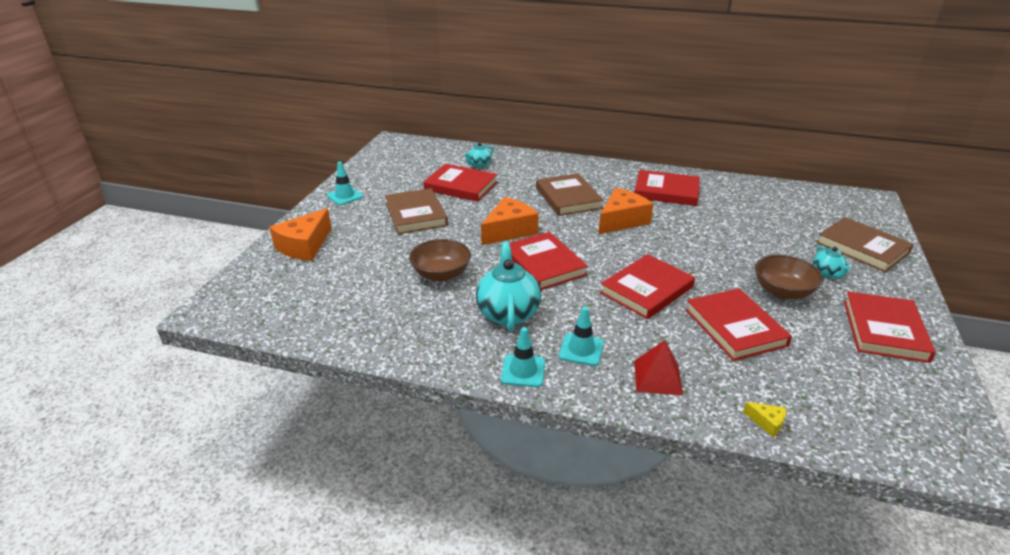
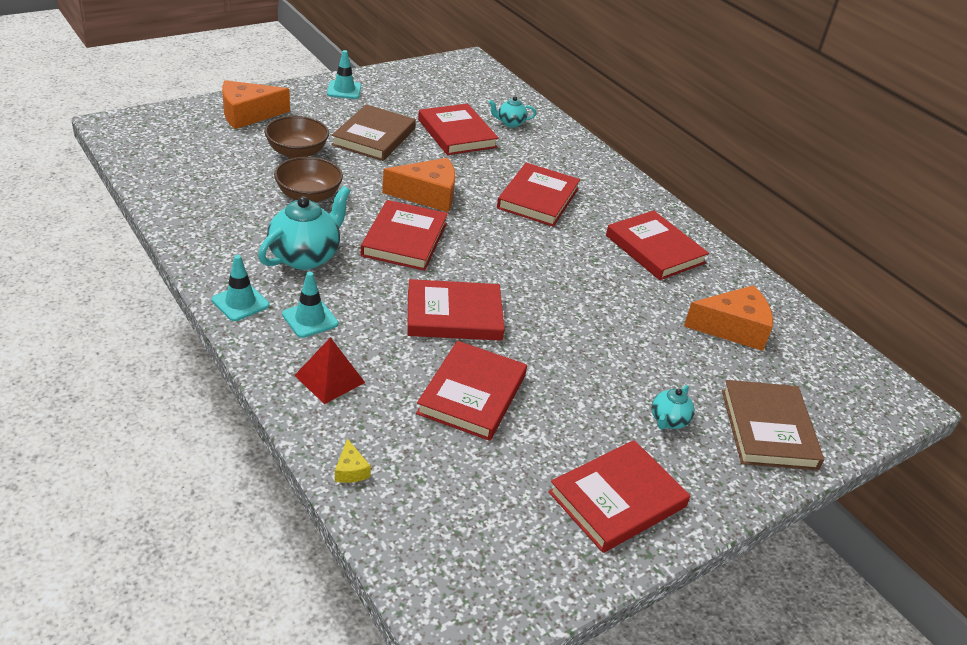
camera: 35 degrees right, 5 degrees up
brown book [536,173,604,216] -> red book [497,163,580,227]
orange cheese [598,188,653,234] -> orange cheese moved to [684,285,773,351]
brown bowl [755,255,823,299] -> brown bowl moved to [264,116,329,159]

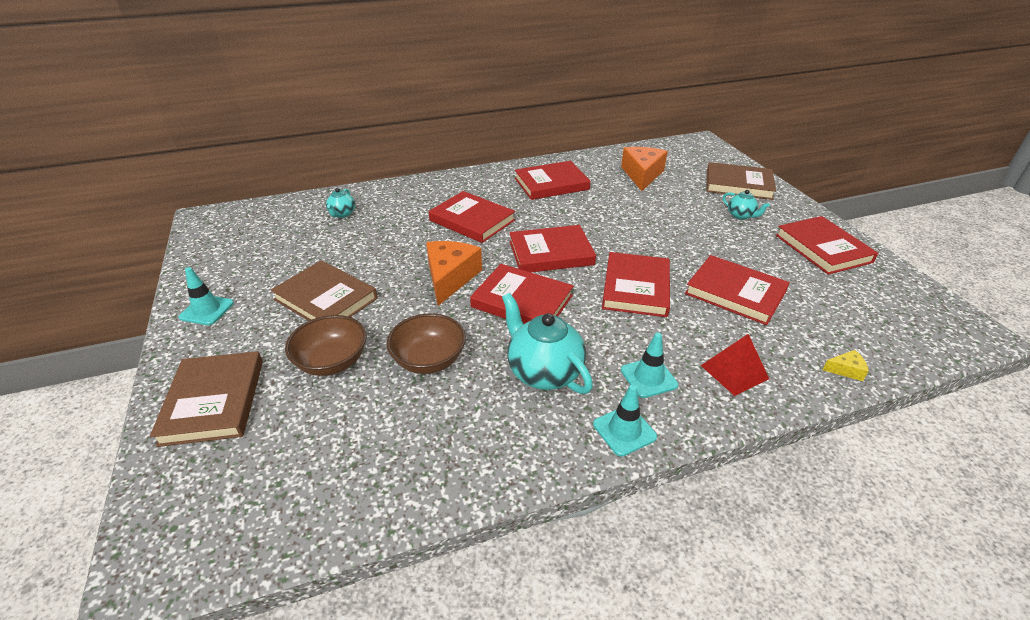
camera: 70 degrees left, 0 degrees up
orange cheese [222,80,290,129] -> brown book [150,351,263,447]
red book [418,104,499,155] -> red book moved to [509,225,596,272]

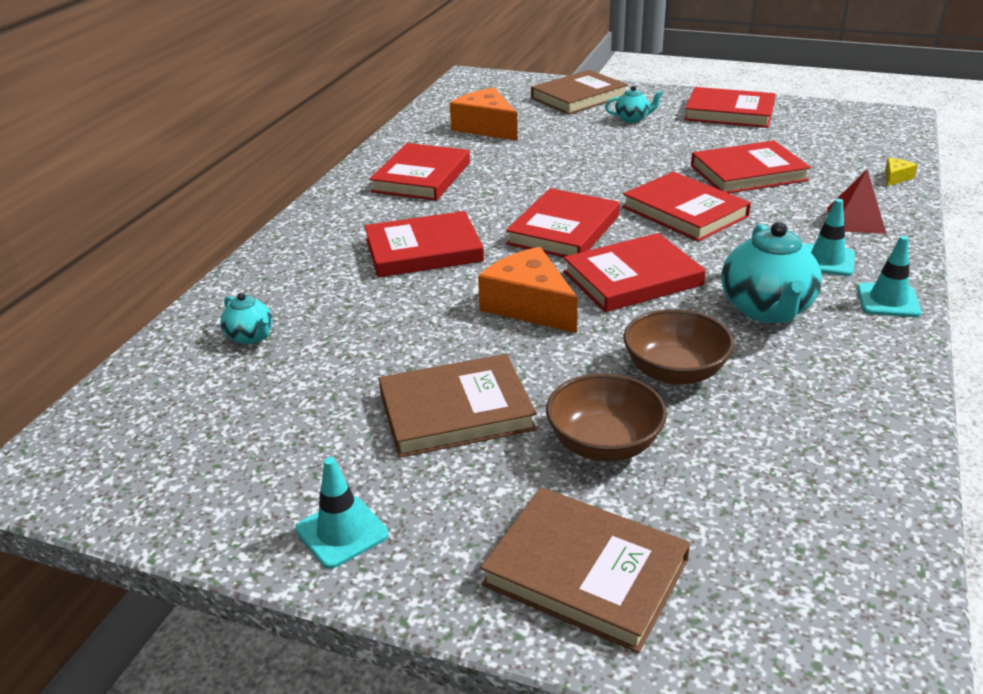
camera: 50 degrees left, 5 degrees down
turquoise teapot [502,293,593,394] -> turquoise teapot turned 90 degrees counterclockwise [721,222,822,323]

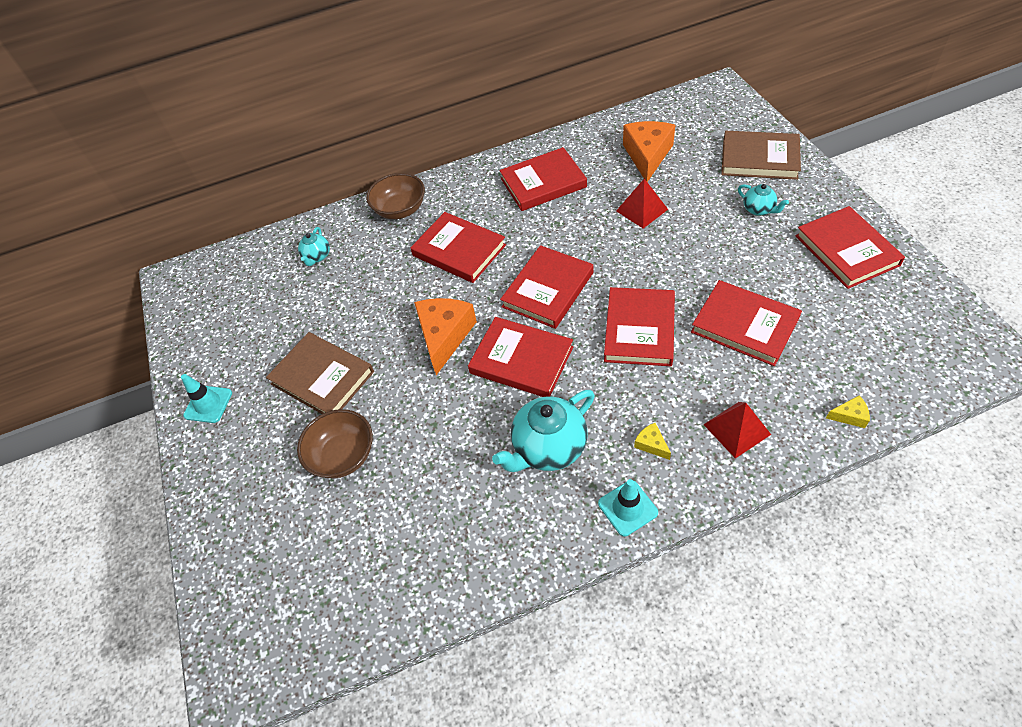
camera: 55 degrees right, 20 degrees up
brown book [480,487,690,653] -> none
red book [506,188,620,257] -> red book turned 45 degrees counterclockwise [500,245,594,329]
brown bowl [624,309,734,385] -> brown bowl moved to [366,173,425,219]
turquoise traffic cone [804,199,855,276] -> yellow cheese [634,423,671,460]
none -> red pyramid [616,179,668,229]

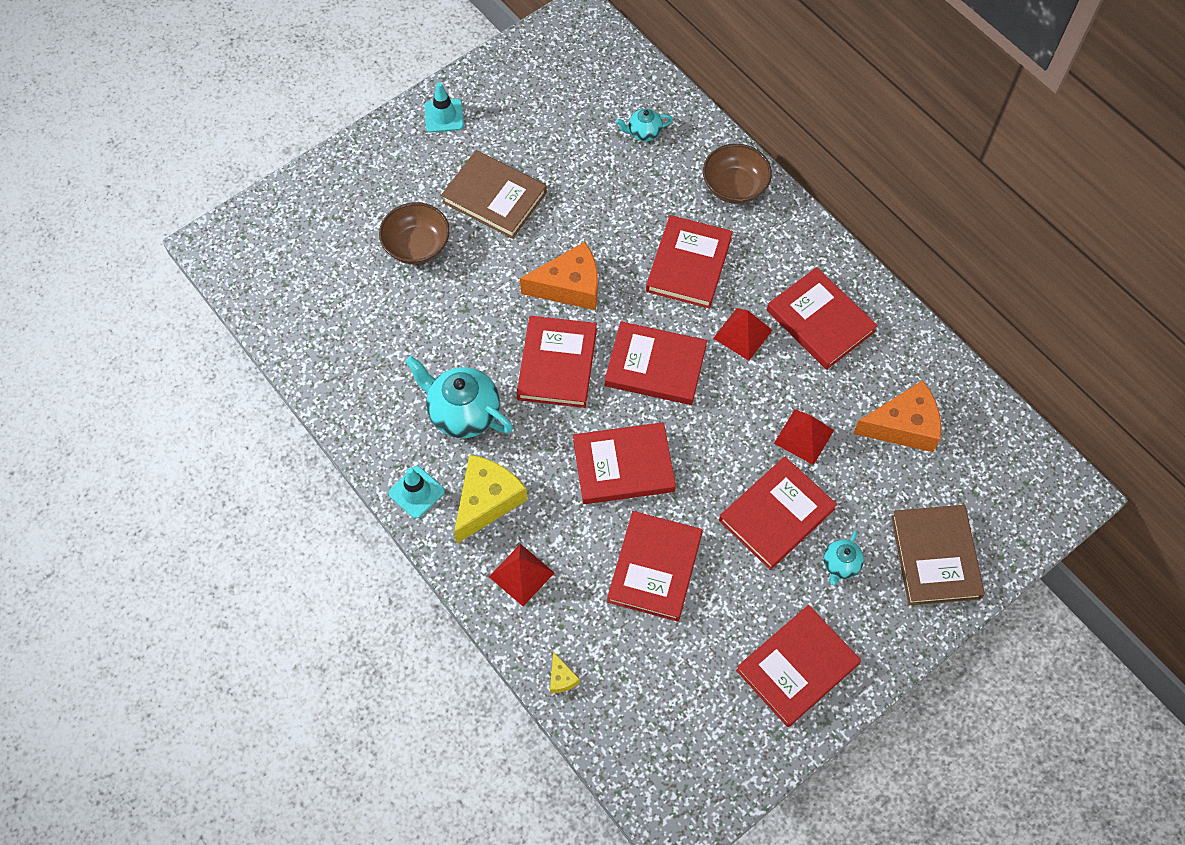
camera: 65 degrees right, 10 degrees up
brown book [266,332,374,414] -> brown book turned 75 degrees counterclockwise [441,150,547,239]
yellow cheese [634,423,671,460] -> yellow cheese [454,455,527,544], size x2.29
none -> red pyramid [713,308,773,361]
none -> red book [719,457,837,570]

